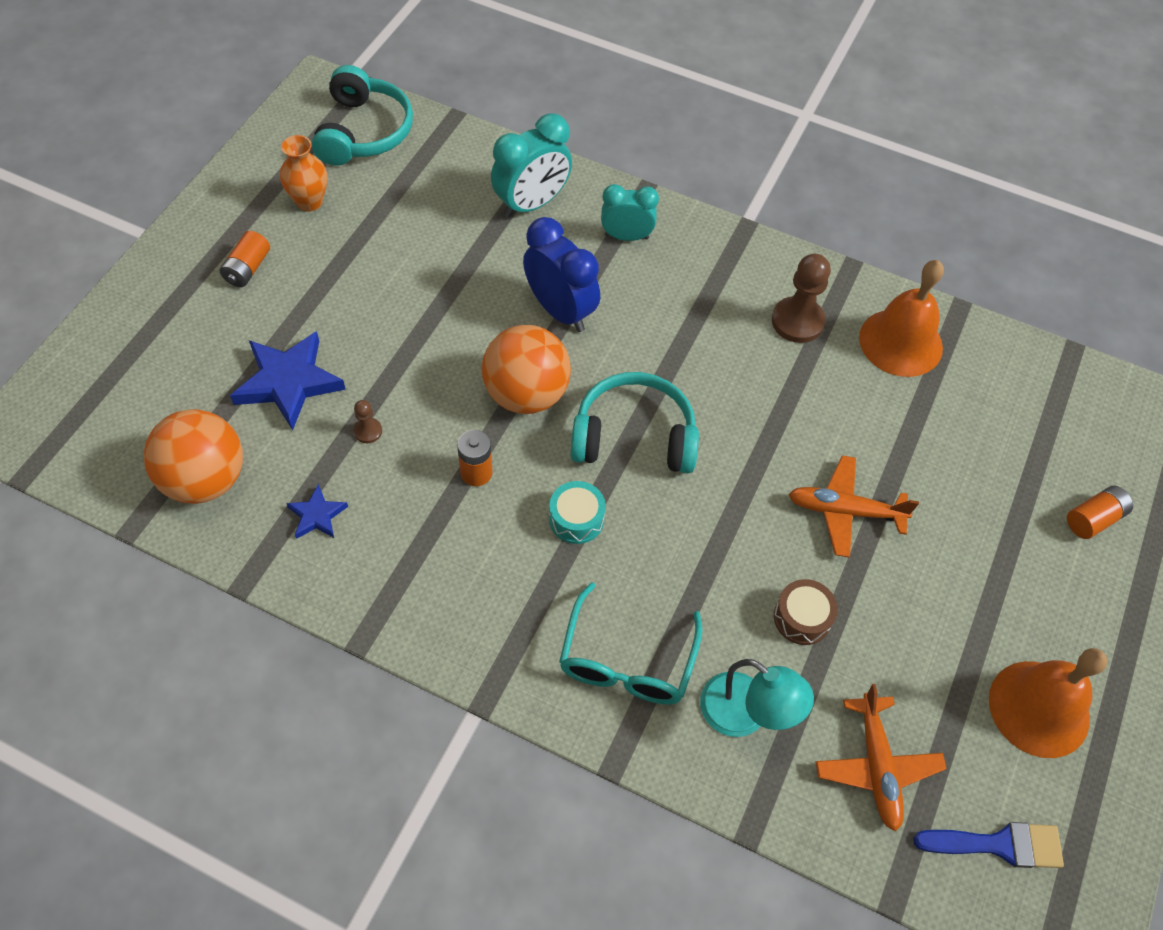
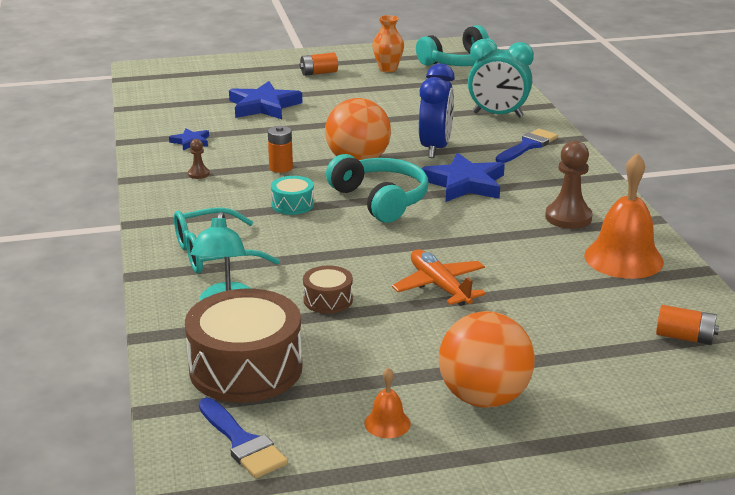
camera: 55 degrees right, 30 degrees down
orange ball [144,409,243,504] -> orange ball moved to [439,311,535,408]
brown pawn [353,400,382,443] -> brown pawn moved to [188,139,210,179]
turquoise clock [601,184,659,241] -> blue brush [496,129,558,163]
orange plane [816,684,947,832] -> brown drum [185,289,303,403]
orange bell [989,648,1107,758] -> orange bell [365,367,411,438], size x0.47
orange battery [1067,486,1133,539] -> orange battery moved to [656,305,719,345]
none -> blue star [421,153,505,202]

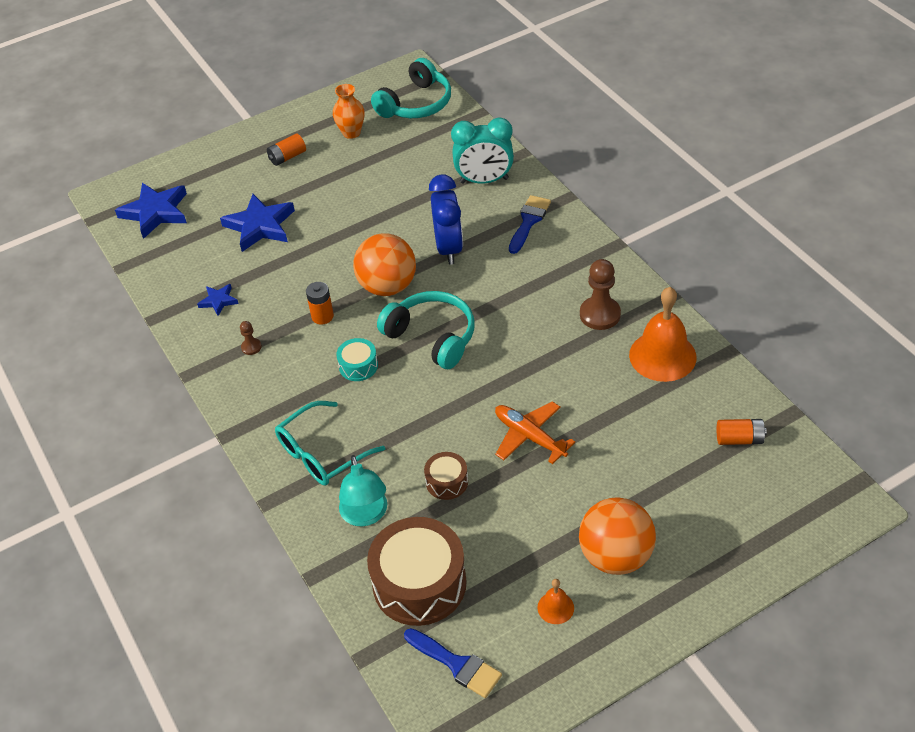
camera: 15 degrees left, 20 degrees up
blue star [421,153,505,202] -> blue star moved to [115,183,187,239]

